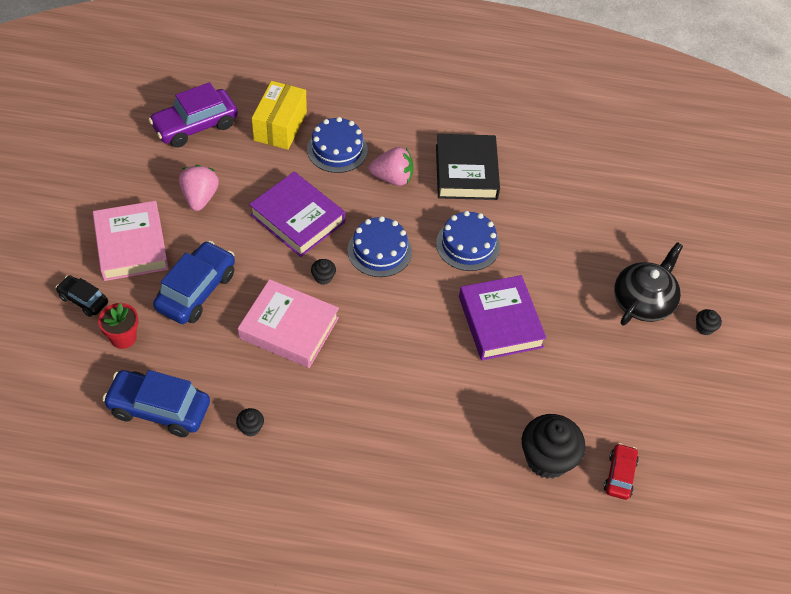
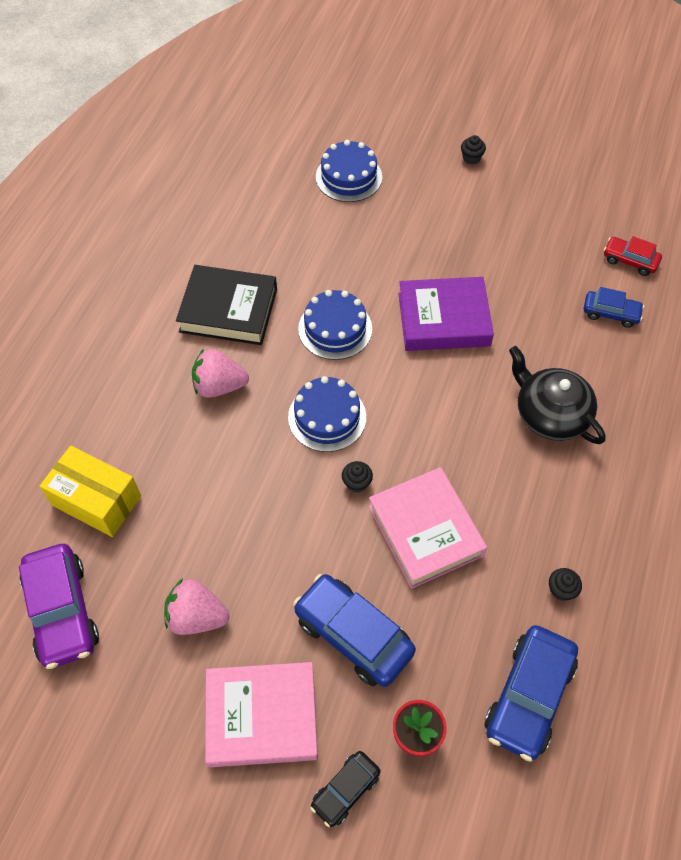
camera: 75 degrees left, 5 degrees up
pink book [238,279,339,368] -> pink book turned 60 degrees counterclockwise [369,467,487,589]
purple book [249,172,345,257] -> none
blue cake [307,117,368,173] -> blue cake moved to [316,140,382,202]
pink strawberry [368,147,413,186] -> pink strawberry turned 105 degrees counterclockwise [192,349,249,398]
black cupcake [522,414,586,479] -> blue car [584,287,644,328]
black teapot [614,242,683,325] -> black teapot moved to [509,346,605,444]

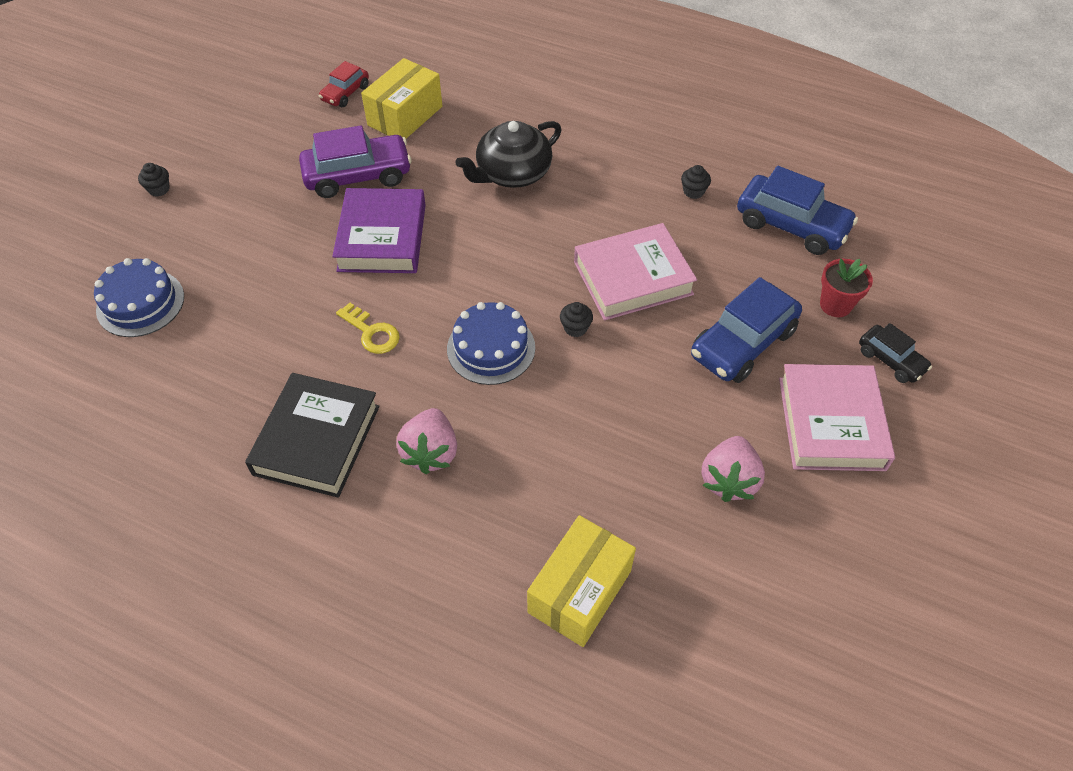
camera: 85 degrees left, 5 degrees down
purple car [19,544,99,669] -> purple car moved to [299,126,412,198]
blue cake [298,290,372,360] -> yellow key [336,302,400,354]
blue car [584,287,644,328] -> yellow box [361,58,442,138]

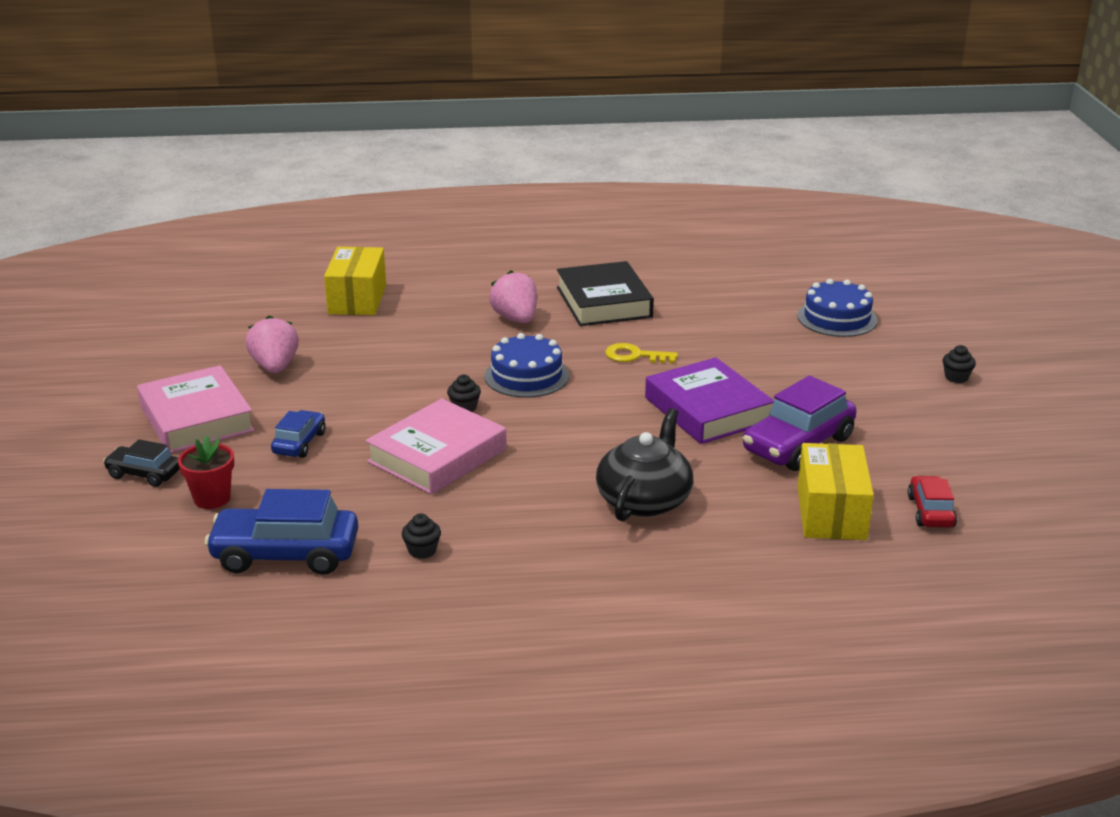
camera: 150 degrees right, 25 degrees down
blue car [691,277,802,383] -> blue car [271,410,326,458], size x0.56

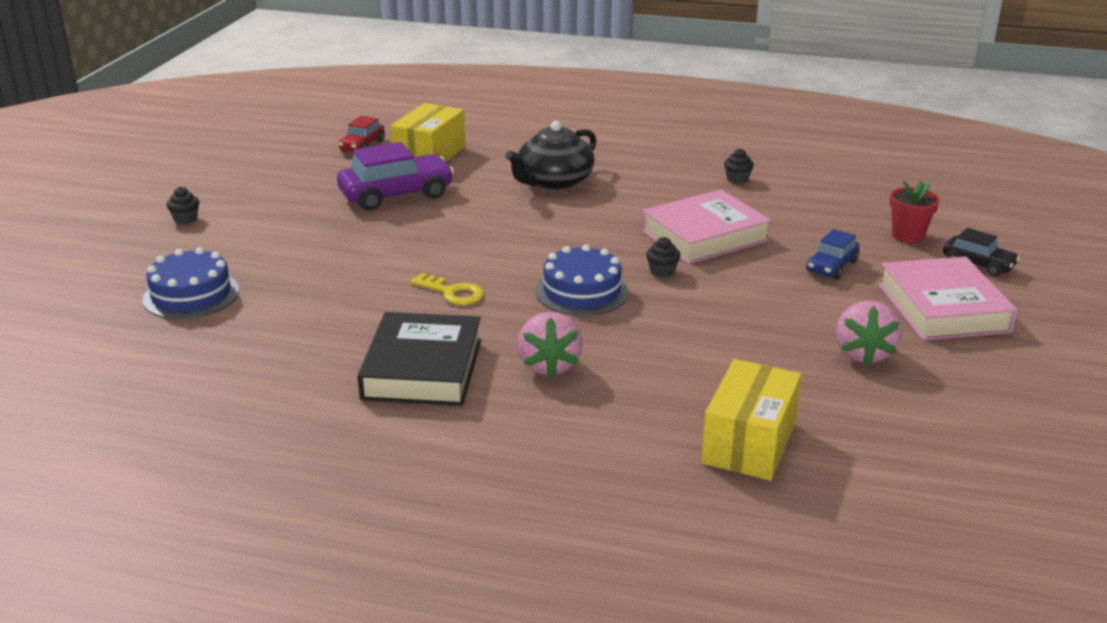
camera: 160 degrees left, 0 degrees up
blue car [204,489,358,575] -> none
purple book [645,358,774,444] -> none

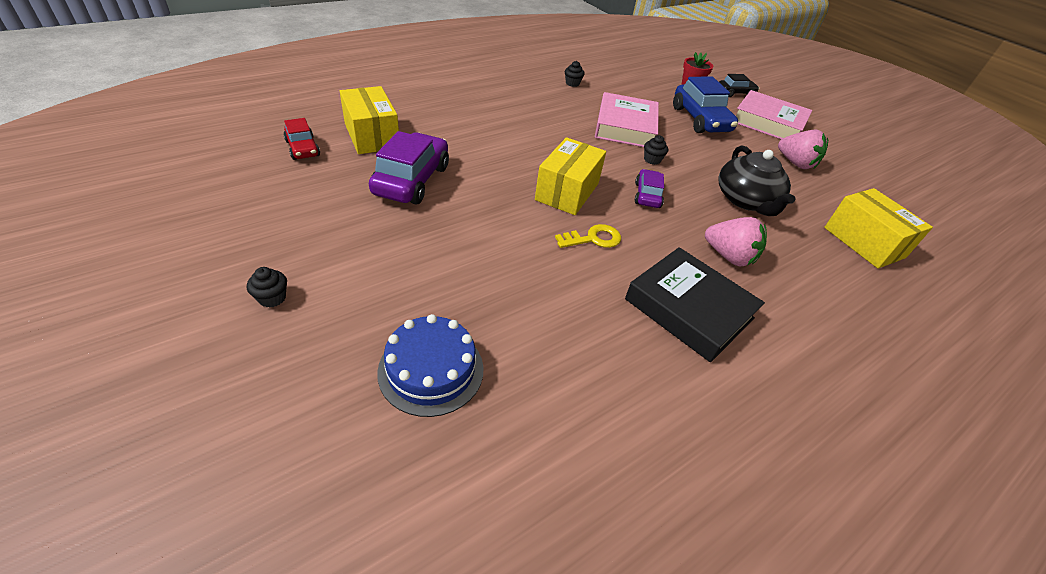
camera: 55 degrees left, 15 degrees up
black teapot [505,121,596,190] -> black teapot moved to [719,146,796,216]
blue cake [536,245,629,316] -> purple car [635,169,664,208]
blue car [806,229,860,280] -> blue car [673,77,738,133], size x1.79
none -> yellow box [535,137,606,215]

